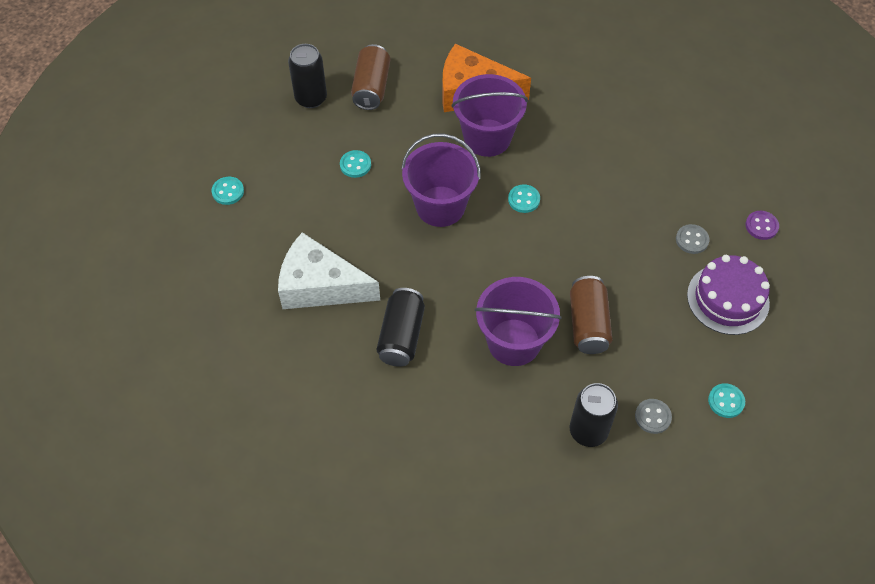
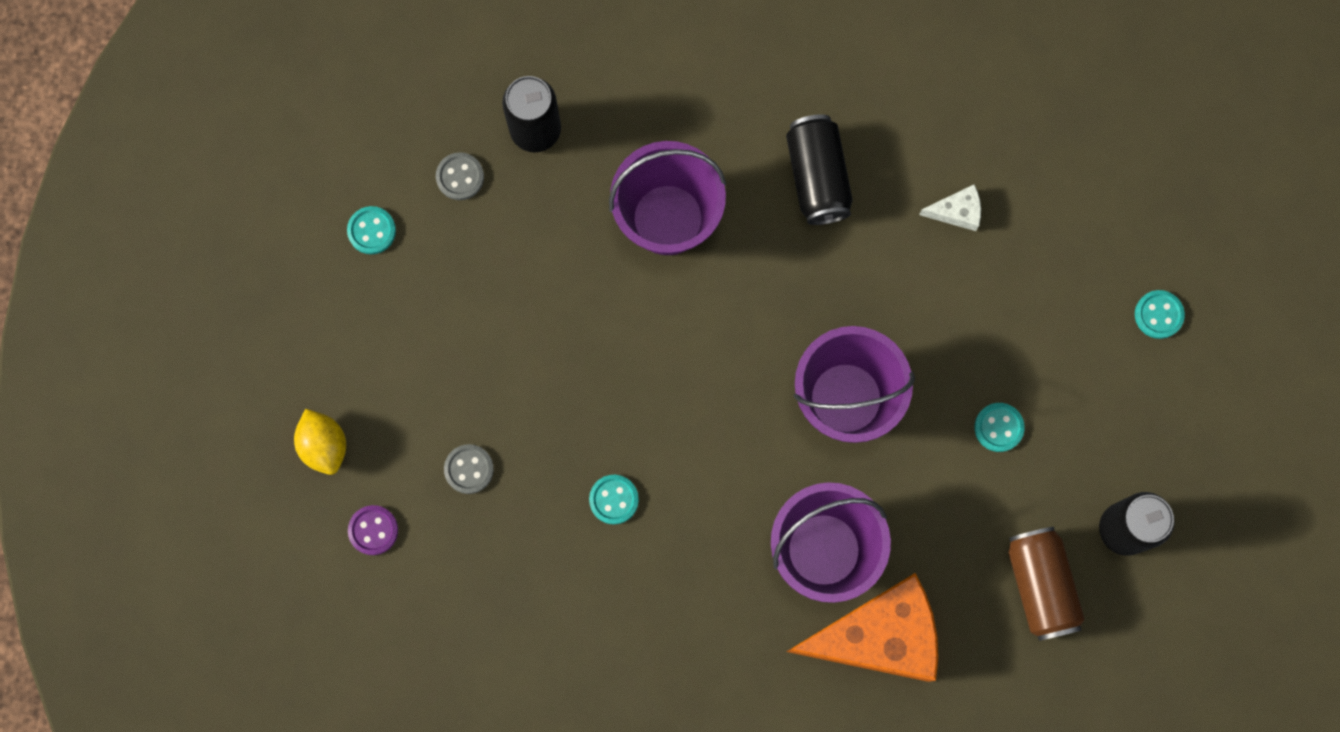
camera: 160 degrees right, 20 degrees up
white cheese [278,232,380,309] -> white cheese [919,184,981,231], size x0.42
turquoise button [508,184,540,213] -> turquoise button moved to [589,475,639,525]
brown can [570,276,612,354] -> none
purple cake [687,255,770,335] -> none
none -> yellow lemon [294,409,346,475]

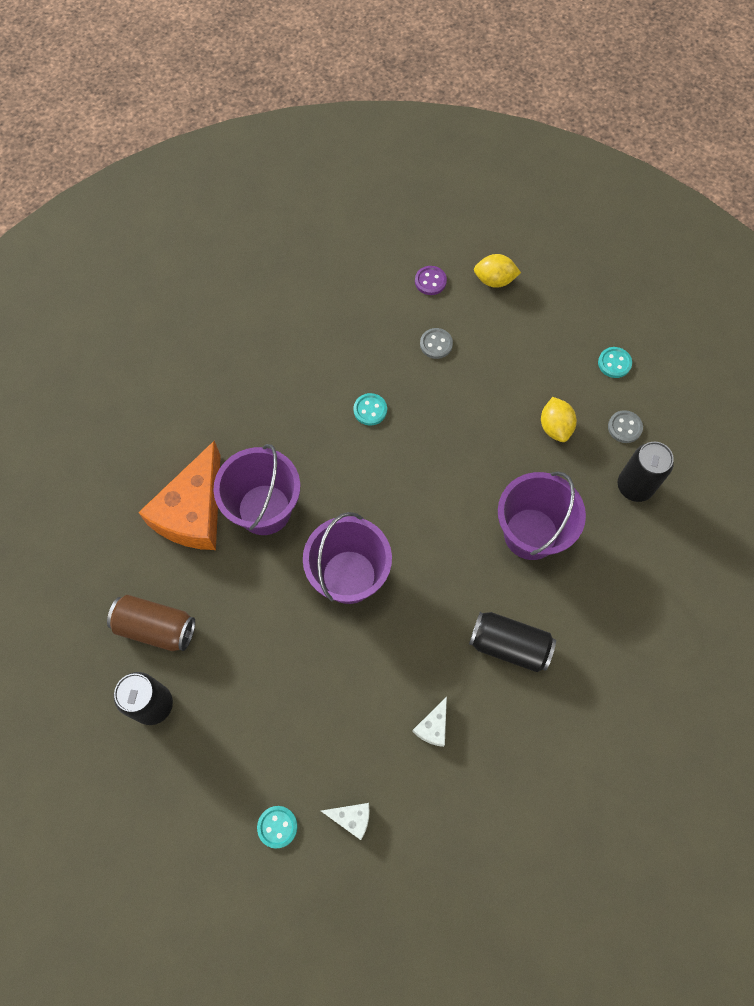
camera: 120 degrees right, 10 degrees down
turquoise button [975,403,1025,452] -> none
none -> white cheese [321,803,370,840]
none -> yellow lemon [541,397,577,442]

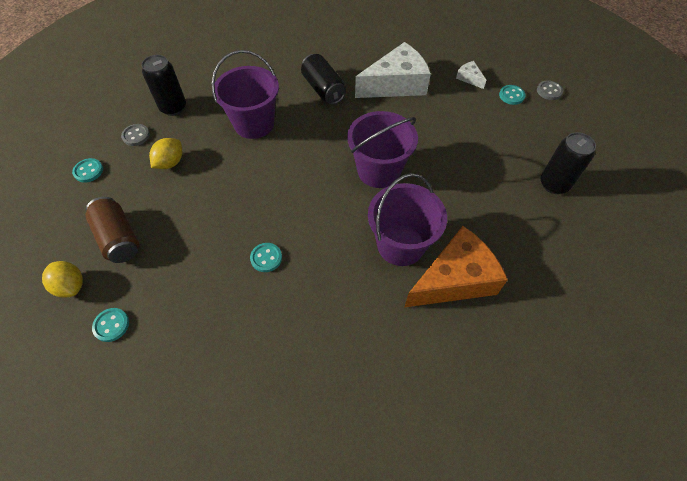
camera: 140 degrees left, 10 degrees down
brown can [107,595,195,651] -> brown can moved to [85,197,139,263]
white cheese [412,697,447,747] -> white cheese [355,42,431,98], size x2.36
purple button [415,266,447,295] -> turquoise button [92,308,129,342]
grey button [420,328,453,359] -> grey button moved to [537,80,563,100]

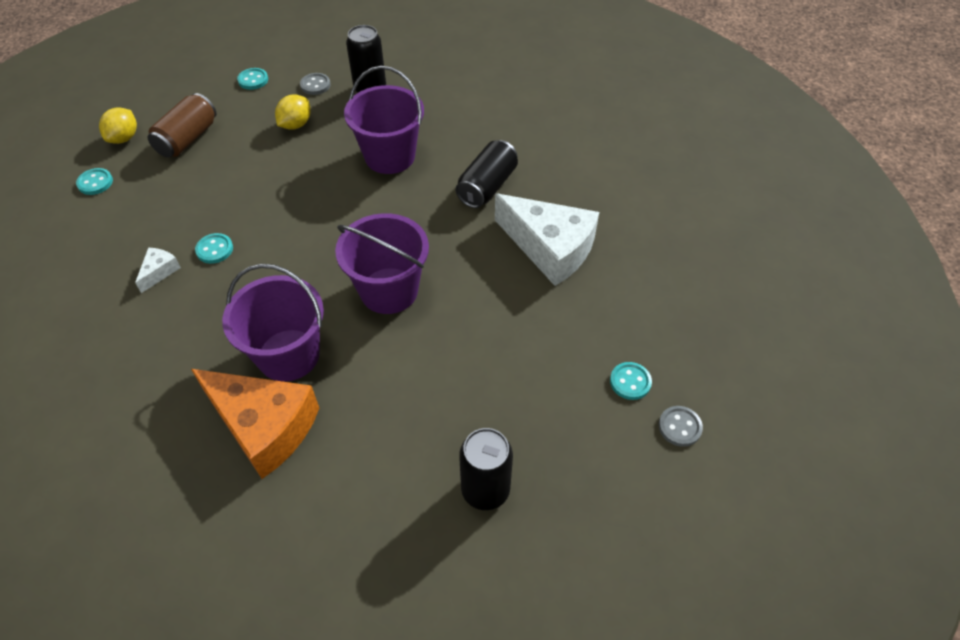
camera: 60 degrees right, 5 degrees down
yellow lemon [149,138,182,169] -> yellow lemon turned 60 degrees counterclockwise [275,94,311,130]
white cheese [456,61,486,89] -> white cheese moved to [135,248,181,293]

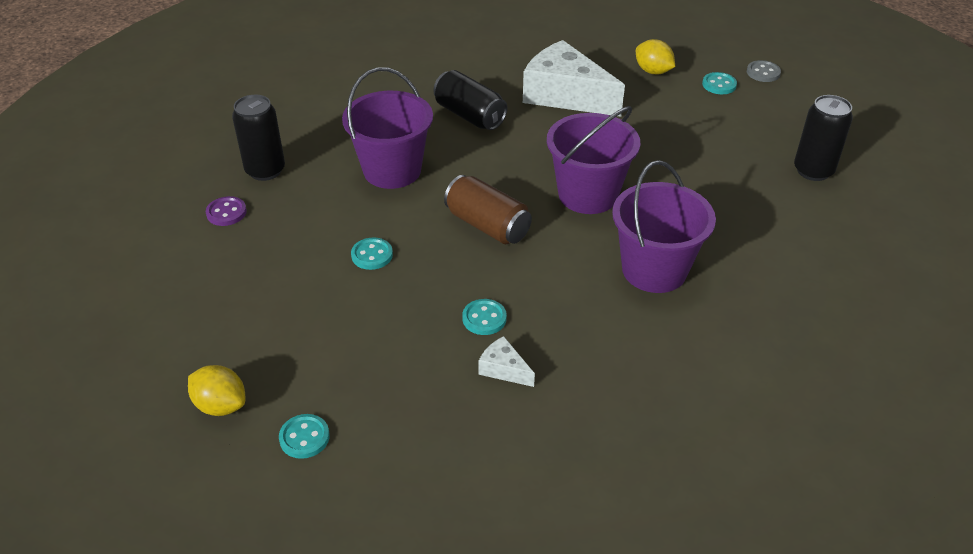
camera: 75 degrees left, 10 degrees down
brown can [148,93,216,158] -> brown can moved to [444,175,532,244]
orange cheese [191,369,319,479] -> none
turquoise button [237,68,268,90] -> turquoise button moved to [351,237,393,270]
yellow lemon [275,94,311,130] -> yellow lemon moved to [636,39,675,74]
grey button [300,73,331,95] -> purple button [206,196,247,226]
white cheese [495,193,599,286] -> white cheese turned 105 degrees counterclockwise [523,40,625,117]

